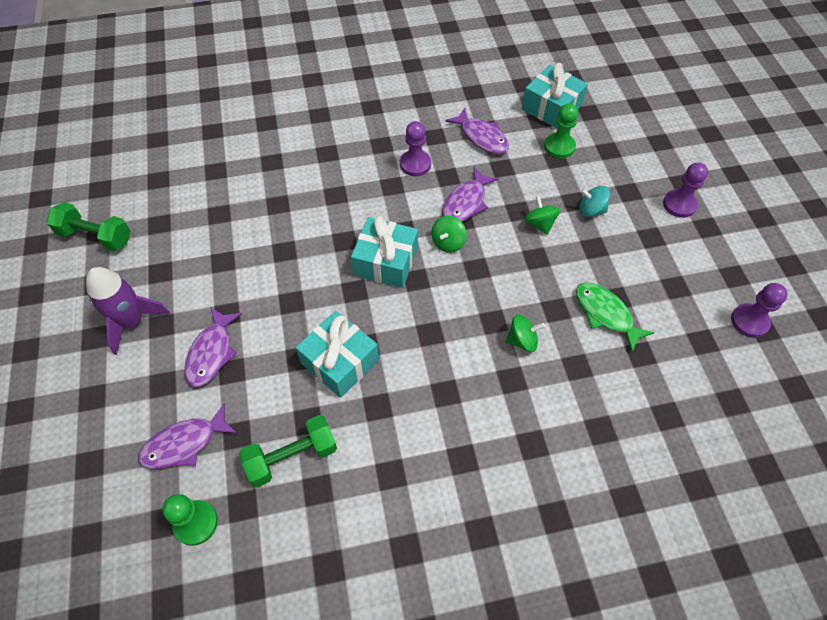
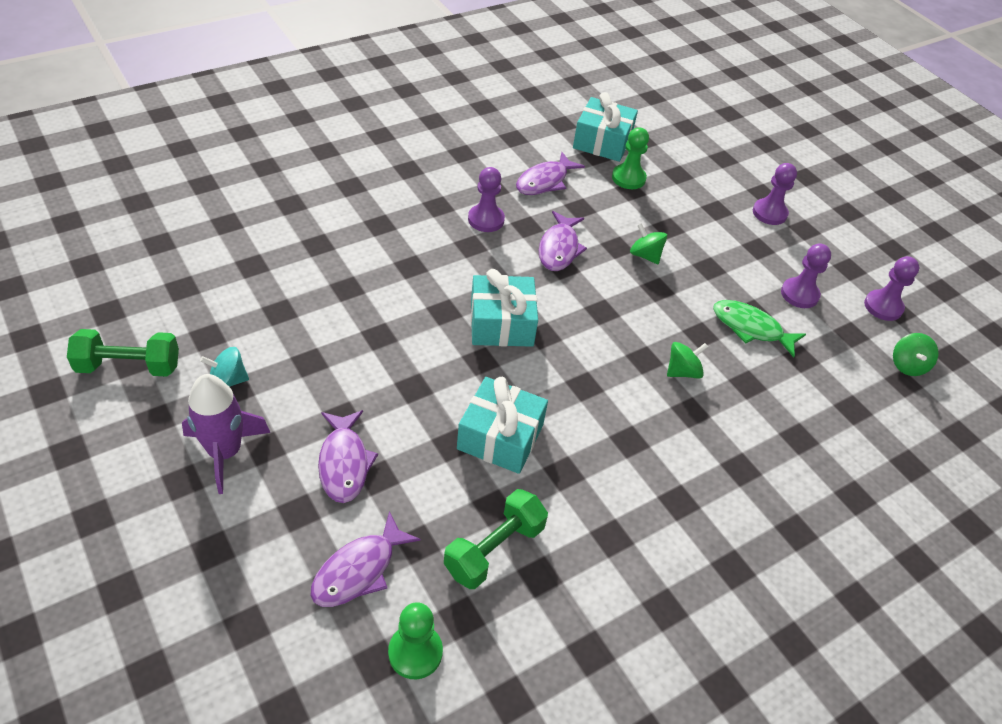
camera: 25 degrees left, 10 degrees down
green spinning top [432,216,466,253] -> green spinning top moved to [893,333,939,376]
purple fish [445,108,509,154] -> purple fish turned 105 degrees clockwise [516,152,585,195]
turquoise spinning top [579,186,610,217] -> turquoise spinning top moved to [200,347,249,387]
none -> purple pawn [781,243,831,308]

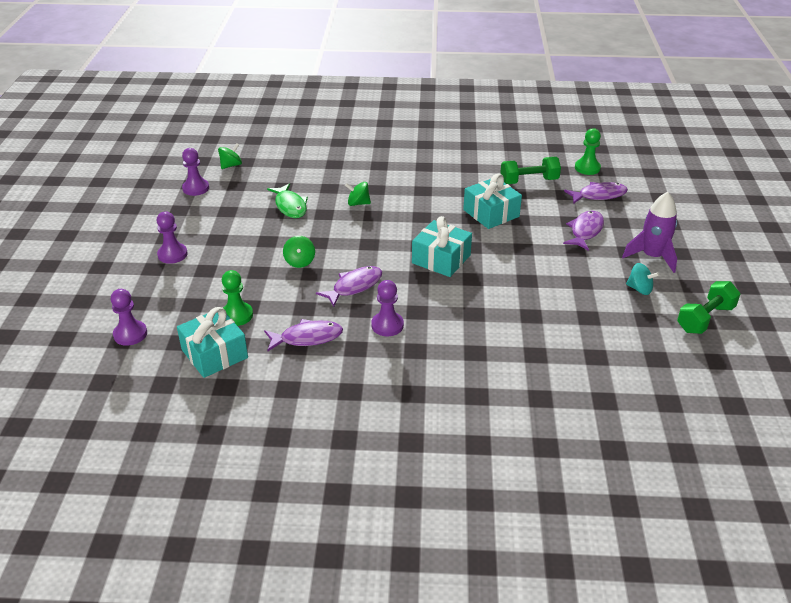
camera: 140 degrees left, 10 degrees down
green dumbbell [67,329,179,376] -> green dumbbell turned 75 degrees counterclockwise [677,281,740,334]
purple pawn [781,243,831,308] -> purple pawn moved to [111,289,147,346]

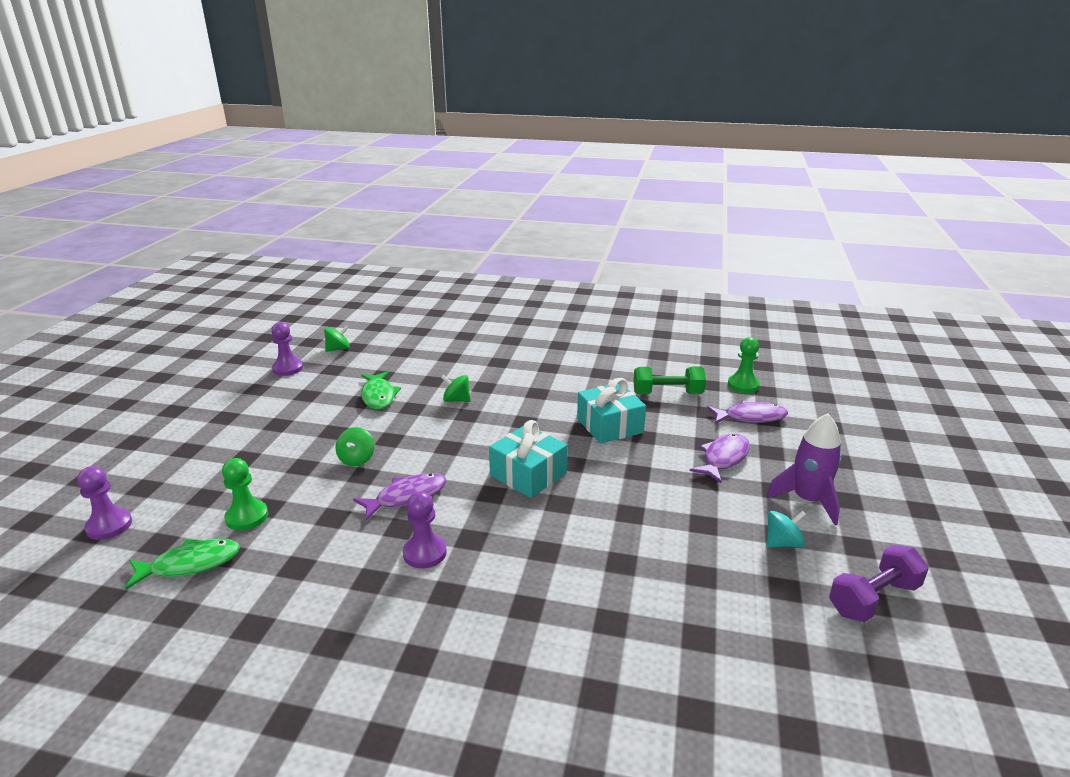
camera: 10 degrees right, 10 degrees down
purple pawn [157,212,188,264] -> none
turquoise gift [177,307,248,378] -> green fish [125,538,240,589]
purple fish [264,319,343,352] -> none
turquoise spinning top [626,263,659,295] -> turquoise spinning top turned 60 degrees counterclockwise [766,510,806,548]
green dumbbell [677,281,740,334] -> purple dumbbell [829,545,929,622]

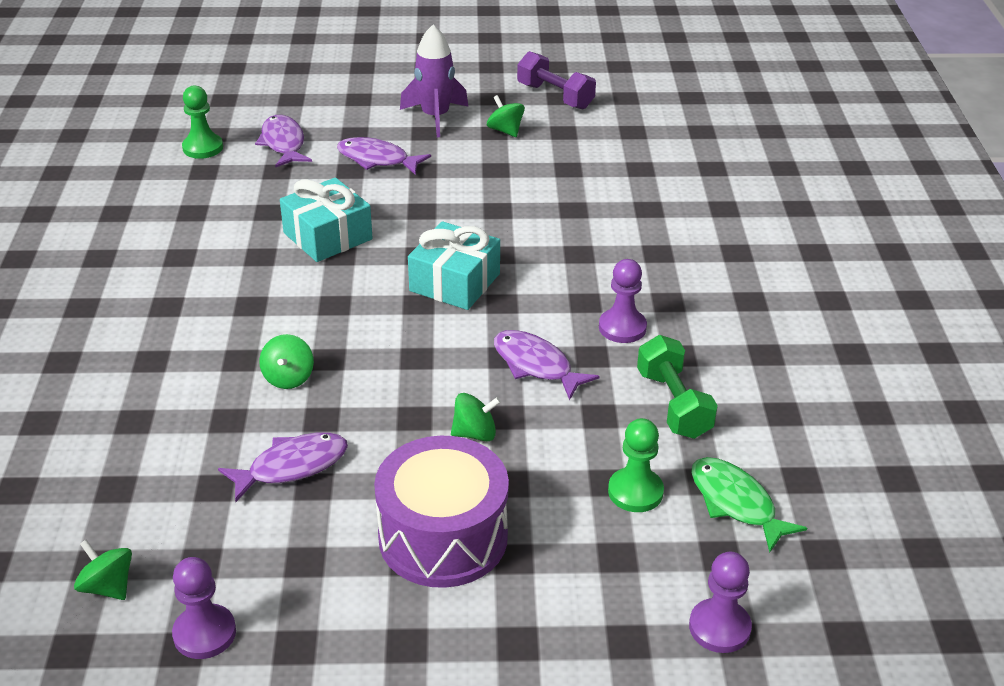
camera: 105 degrees left, 10 degrees up
green fish [361,371,401,409] -> purple fish [218,432,348,502]
green dumbbell [633,366,706,394] -> green dumbbell moved to [637,335,718,439]
turquoise spinning top [766,510,806,548] -> green spinning top [487,95,525,137]
none -> purple drum [374,436,509,588]

